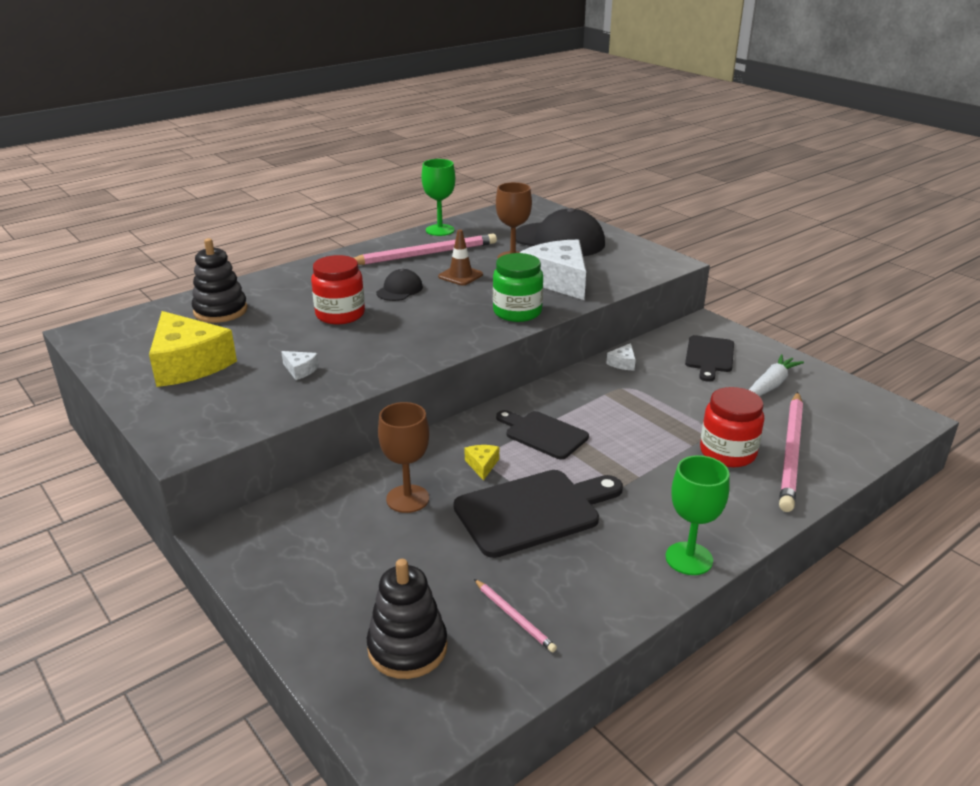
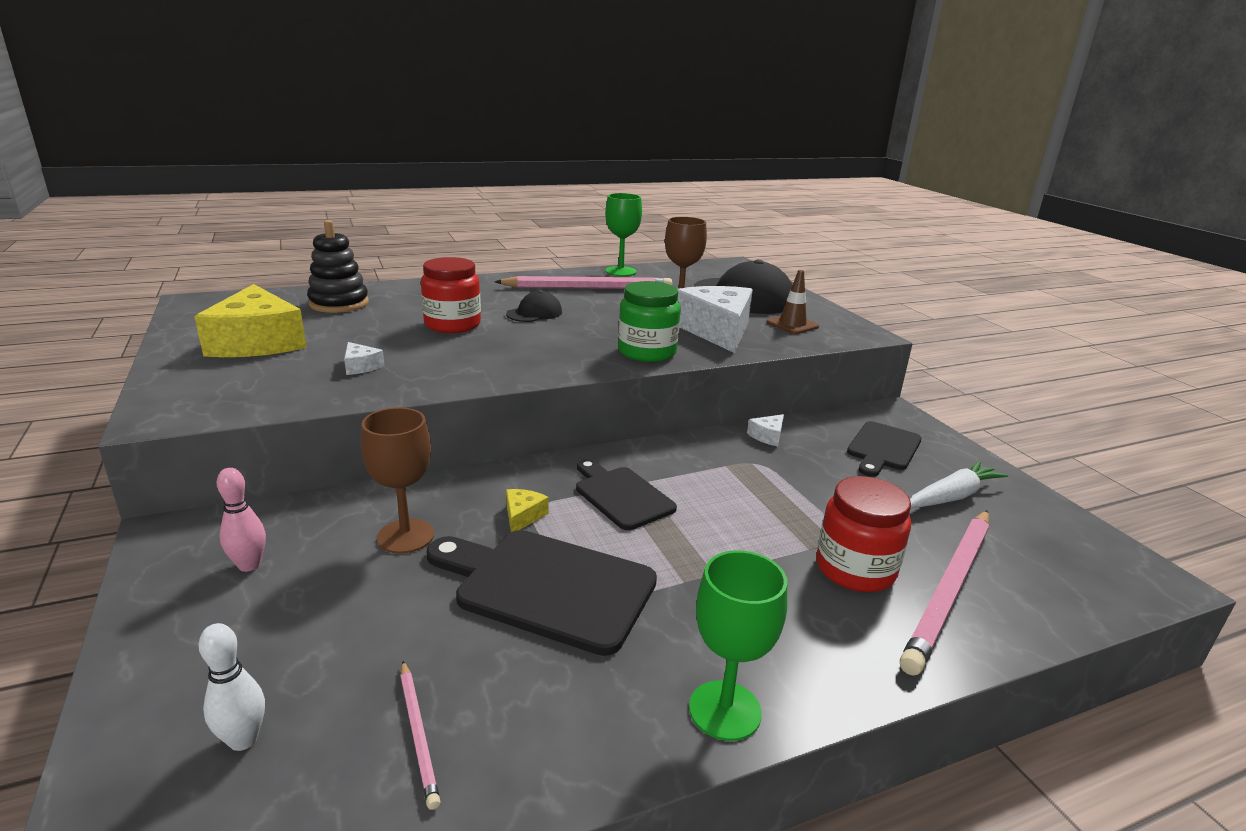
camera: 15 degrees right, 5 degrees down
black stacking toy [367,559,447,679] -> white bowling pin [198,623,265,751]
brown traffic cone [438,229,483,286] -> brown traffic cone moved to [766,270,819,334]
black cutting board [454,470,623,558] -> black cutting board turned 150 degrees counterclockwise [427,530,657,656]
none -> pink bowling pin [216,468,266,572]

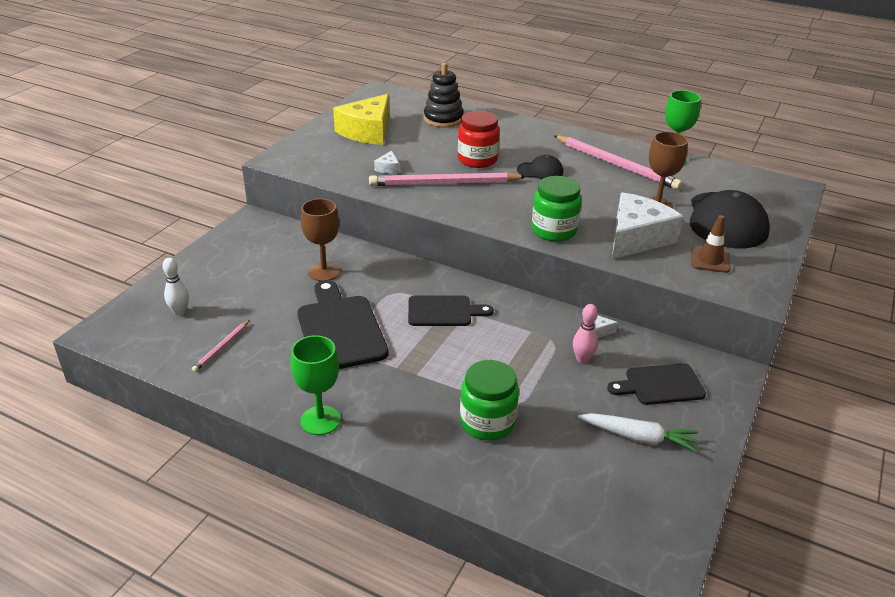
camera: 50 degrees right, 10 degrees up
pink bowling pin [216,468,266,572] -> pink bowling pin moved to [573,304,598,364]
yellow cheese [506,489,549,532] -> none
black cutting board [576,459,677,530] -> black cutting board turned 75 degrees clockwise [408,295,493,326]
red jar [816,476,911,592] -> green jar [460,360,519,441]
pink pencil [900,510,989,676] -> pink pencil moved to [369,172,526,186]

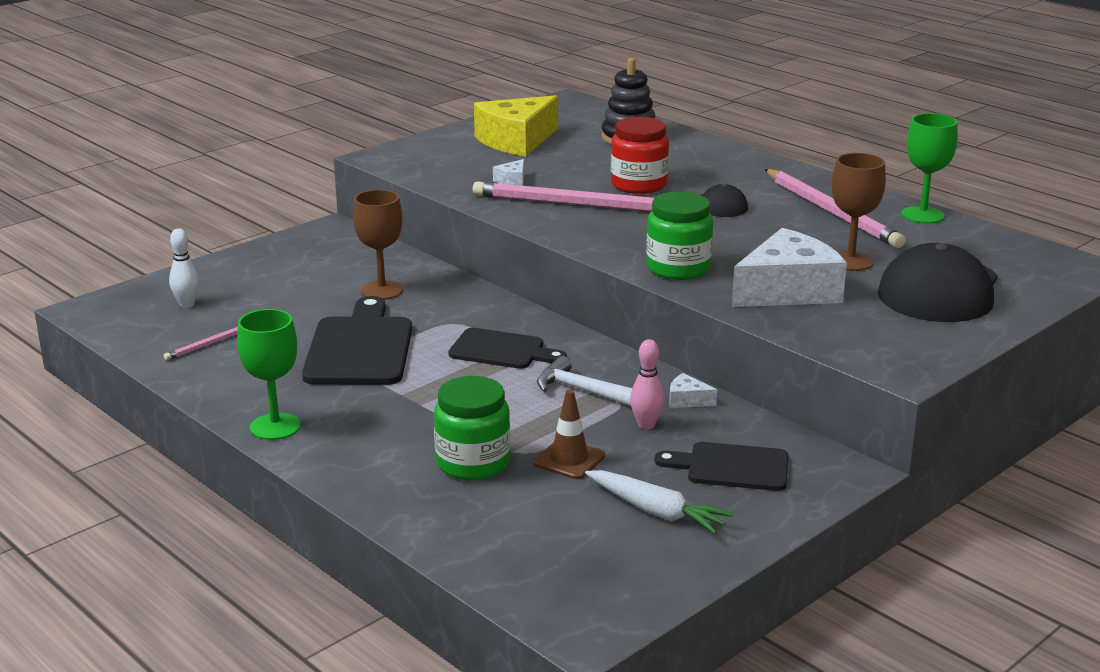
camera: 20 degrees right, 10 degrees down
brown traffic cone [691,215,731,273] -> brown traffic cone moved to [534,389,605,479]
none -> white hammer [537,356,632,406]

